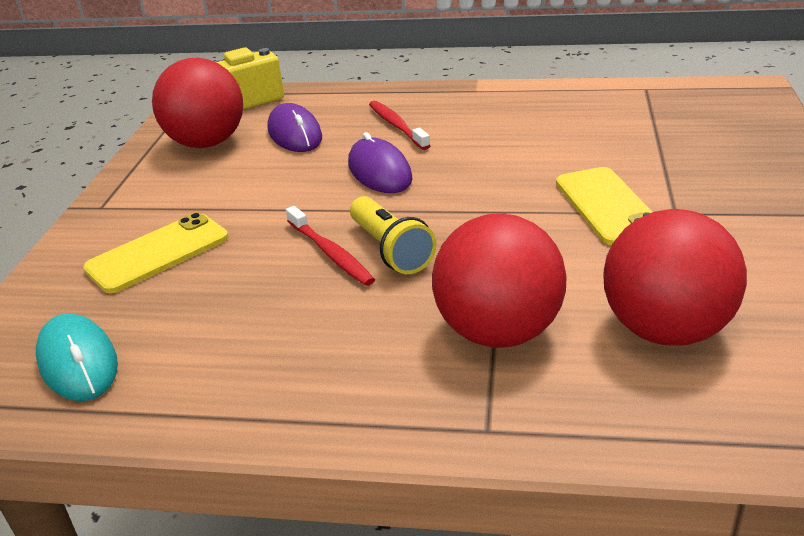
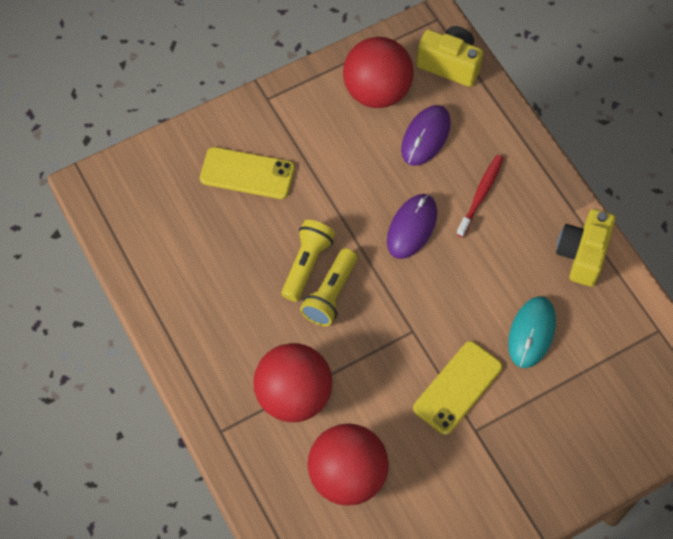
camera: 50 degrees right, 30 degrees up
turquoise mouse [36,314,118,401] -> turquoise mouse moved to [508,296,556,368]
red toothbrush [286,206,375,286] -> yellow flashlight [281,220,335,302]
none -> yellow camera [556,209,615,287]

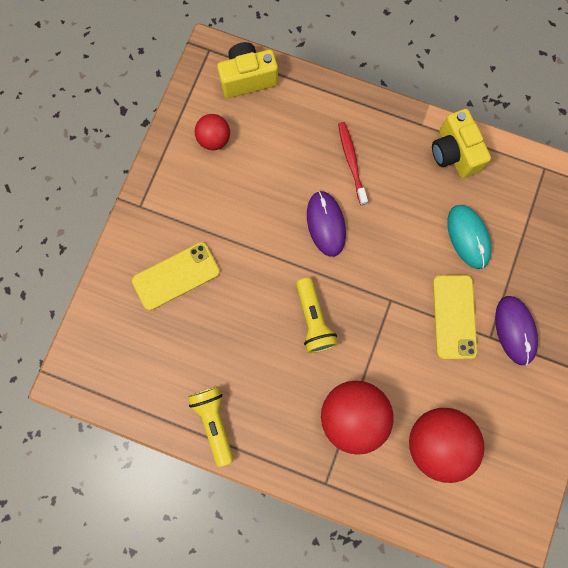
camera: 40 degrees left, 15 degrees up
yellow flashlight [281,220,335,302] -> yellow flashlight moved to [188,387,234,467]
red ball [343,37,414,108] -> red ball [195,114,230,150], size x0.55
purple mouse [401,105,451,166] -> purple mouse moved to [495,296,538,366]

